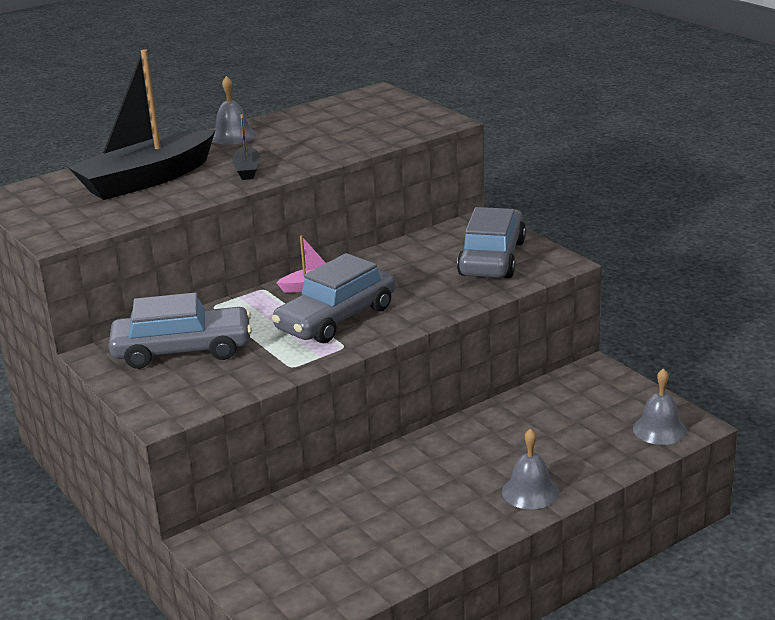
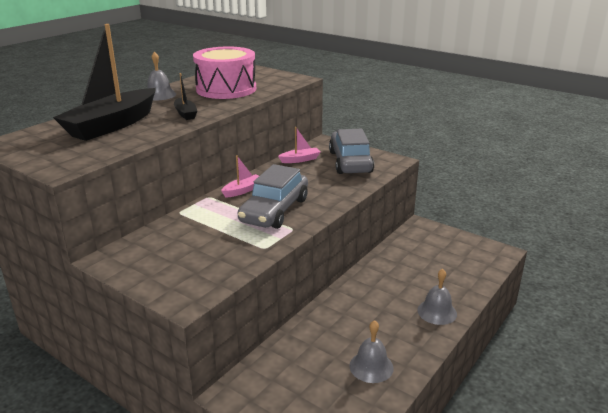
camera: 20 degrees left, 0 degrees up
grey car [109,292,252,369] -> none
grey bell [633,368,687,445] -> grey bell moved to [349,320,394,383]
none -> pink drum [193,46,256,99]
none -> pink boat [278,127,320,163]

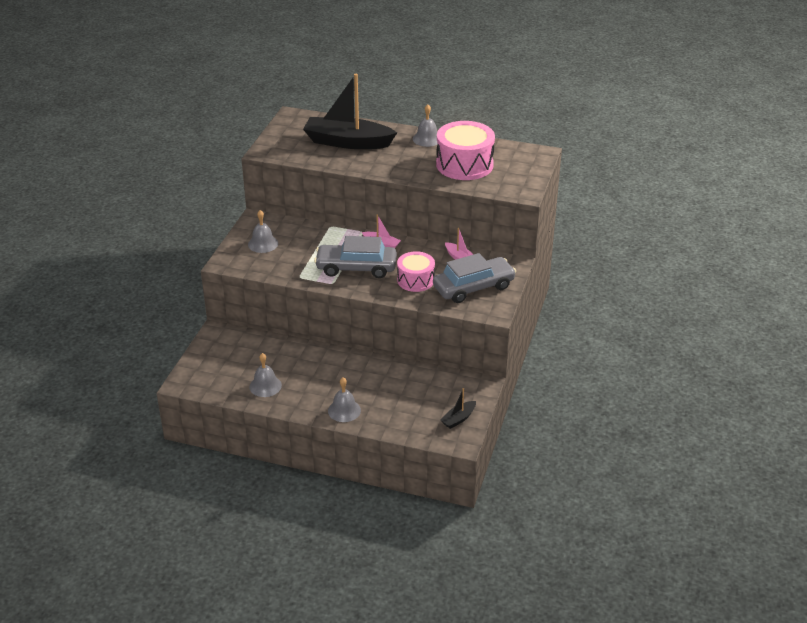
camera: 70 degrees right, 10 degrees up
black boat [174,73,197,120] -> black boat moved to [440,388,476,429]
none -> grey bell [248,210,278,253]
none -> pink drum [397,251,435,292]

